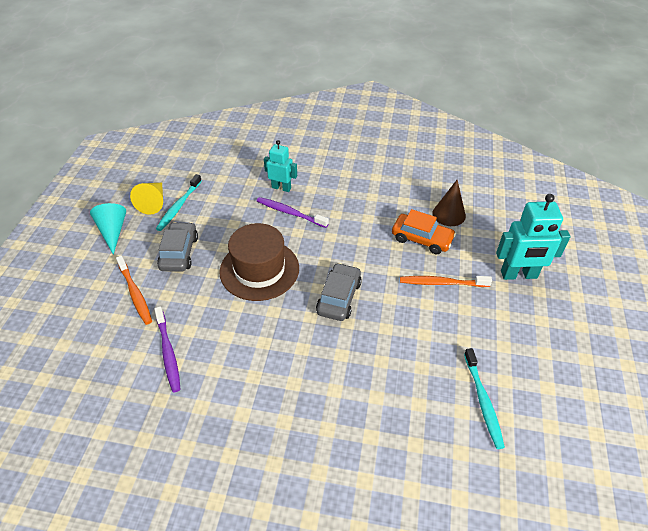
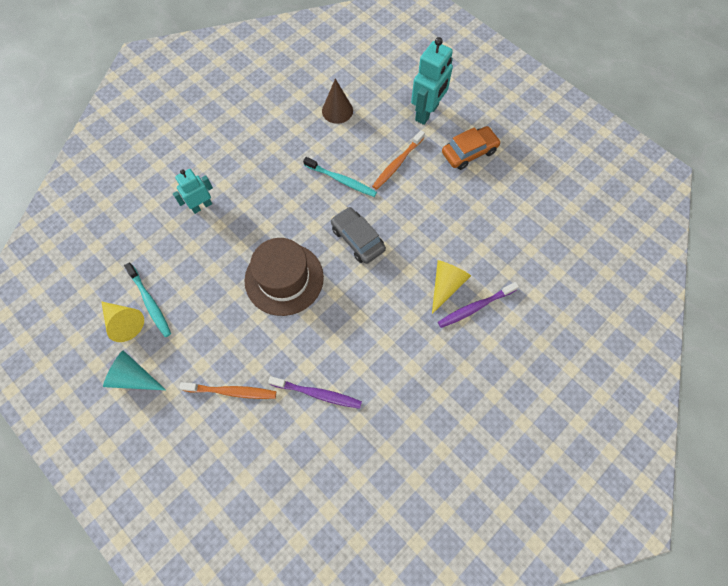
camera: 55 degrees left, 20 degrees up
grey car [157,222,198,272] -> none
purple toothbrush [257,197,329,228] -> purple toothbrush moved to [438,282,519,328]
orange car [392,209,456,254] -> orange car moved to [442,126,501,170]
turquoise toothbrush [464,348,505,449] -> turquoise toothbrush moved to [303,157,377,197]
none -> yellow cone [432,260,471,314]

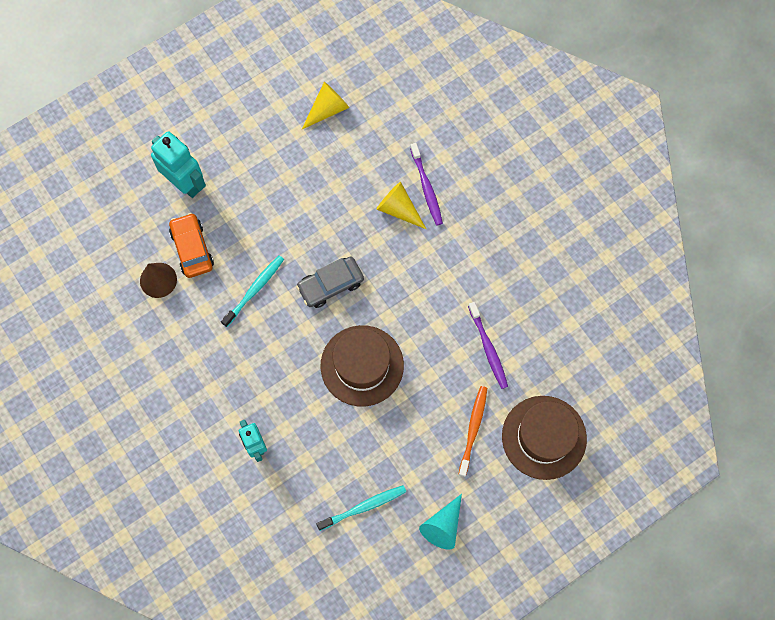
camera: 80 degrees left, 5 degrees up
yellow cone [101,301,144,342] -> yellow cone moved to [302,82,349,129]
purple toothbrush [268,376,362,409] -> purple toothbrush turned 135 degrees clockwise [468,302,508,389]
orange toothbrush [372,130,425,190] -> none
orange car [442,126,501,170] -> orange car moved to [169,213,214,278]
none -> brown hat [502,396,587,480]

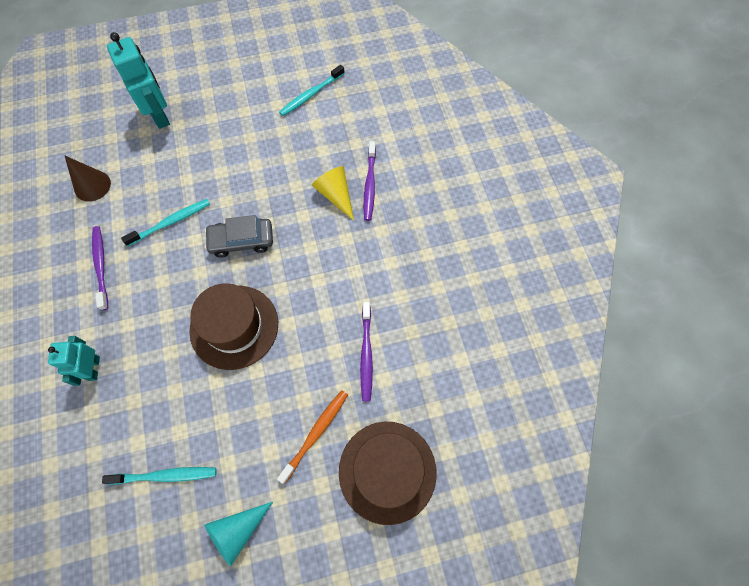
camera: 20 degrees right, 5 degrees down
orange car [169,213,214,278] -> none
yellow cone [302,82,349,129] -> turquoise toothbrush [279,65,345,116]
none -> purple toothbrush [92,226,108,310]

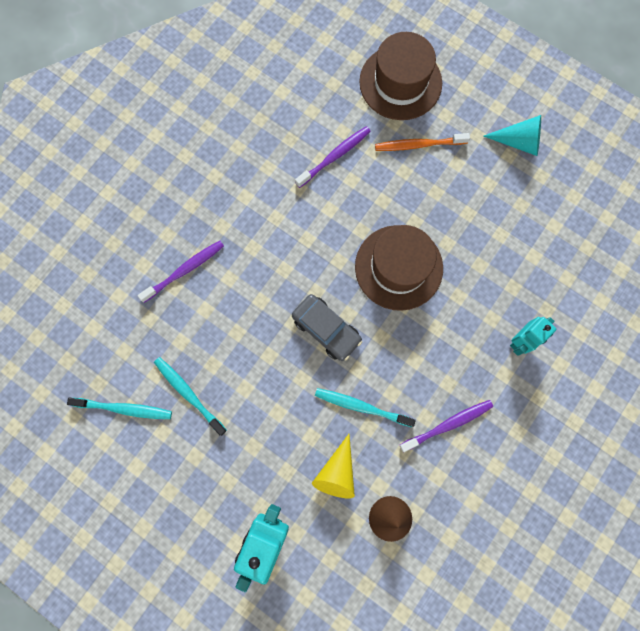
camera: 130 degrees left, 10 degrees up
purple toothbrush [92,226,108,310] -> purple toothbrush turned 150 degrees counterclockwise [400,400,493,452]
turquoise toothbrush [102,467,217,485] -> turquoise toothbrush moved to [154,357,227,436]
yellow cone [312,166,354,221] -> yellow cone moved to [312,434,355,498]

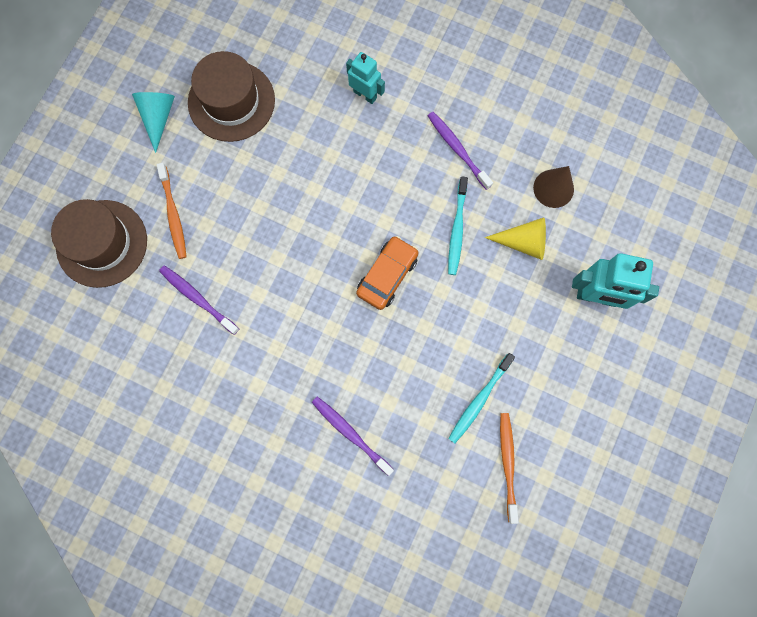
camera: 100 degrees left, 0 degrees up
turquoise toothbrush [67,398,172,419] -> orange toothbrush [500,413,519,524]
grey car [292,294,362,361] -> orange car [356,236,419,310]
brown hat [355,225,443,311] -> brown hat moved to [188,51,275,142]

